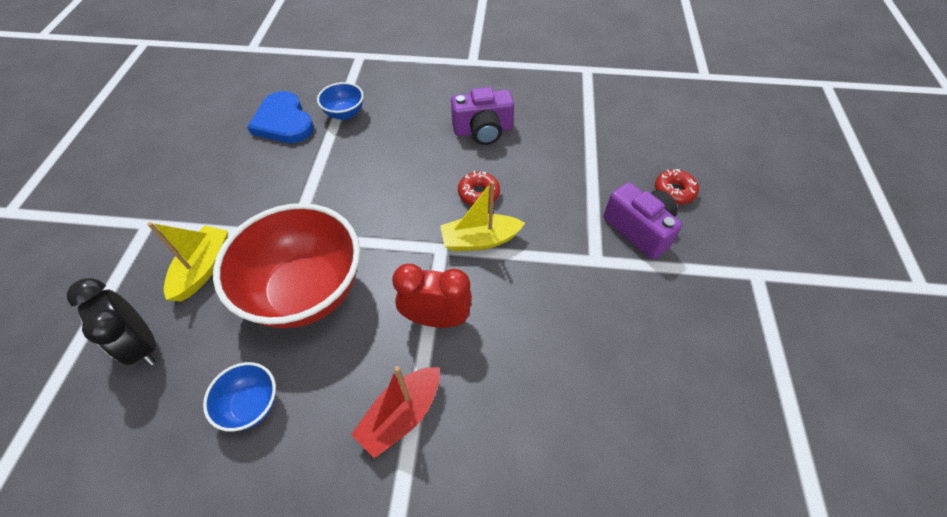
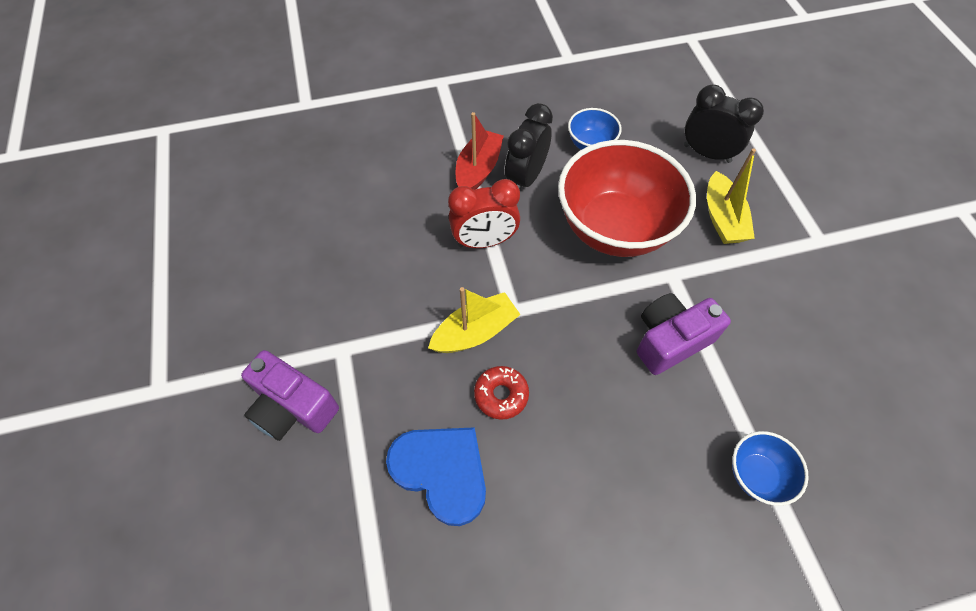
camera: 160 degrees right, 5 degrees up
blue heart [247,91,314,143] -> blue heart moved to [386,427,486,526]
purple camera [451,87,514,145] -> purple camera moved to [637,293,731,375]
red donut [655,169,699,204] -> none
none -> black clock [505,103,553,190]

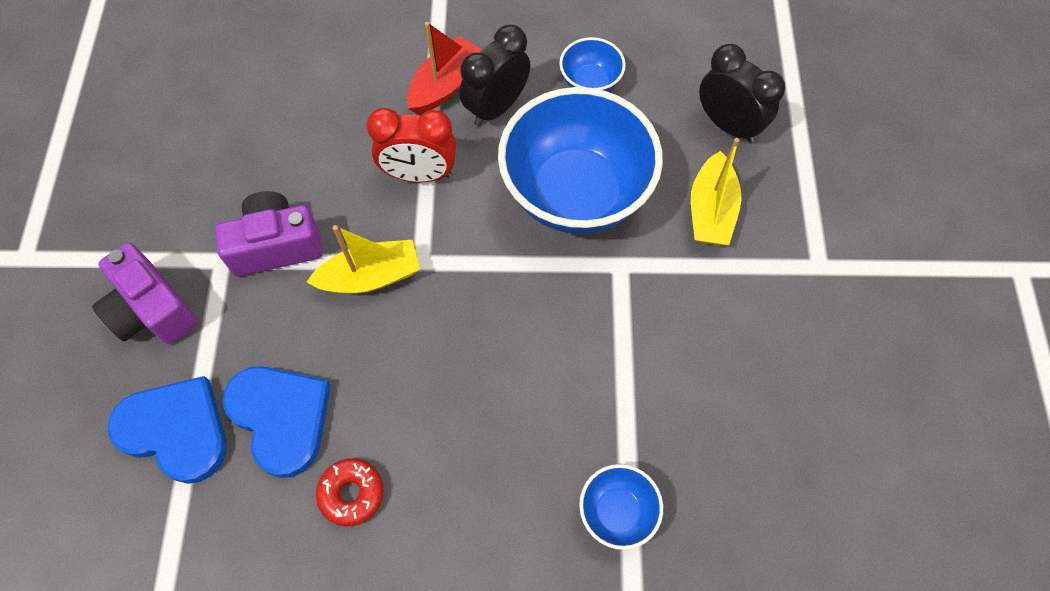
camera: 15 degrees right, 5 degrees up
red donut [474,366,529,420] -> red donut moved to [316,458,384,526]
red bowl [558,140,696,257] -> blue bowl [498,87,663,234]
purple camera [637,293,731,375] -> purple camera moved to [215,191,323,276]
none -> blue heart [108,376,227,484]

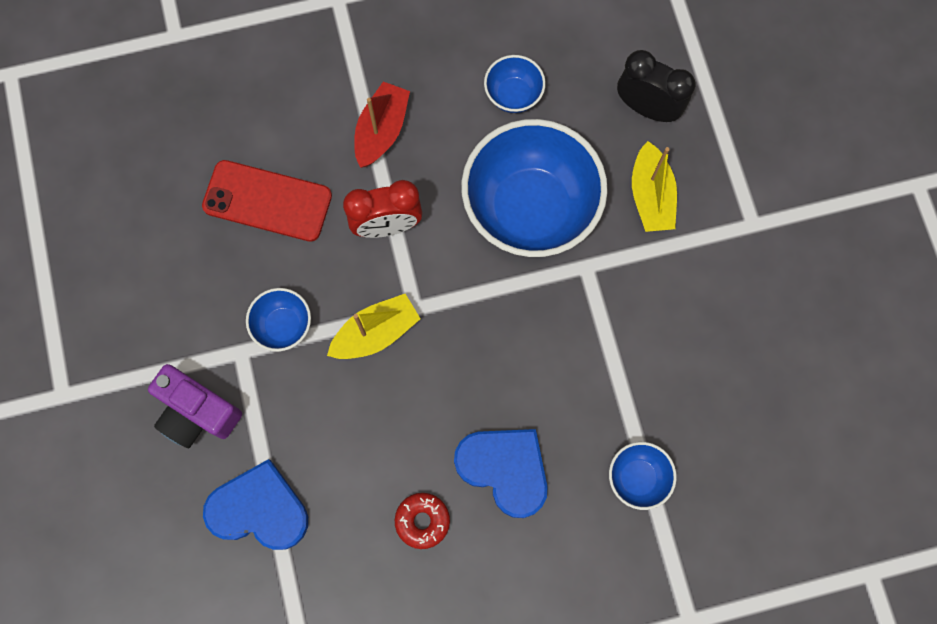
camera: 15 degrees left, 10 degrees up
purple camera [215,191,323,276] -> blue bowl [246,288,311,351]
blue heart [222,366,331,478] -> blue heart moved to [454,429,548,518]
black clock [459,25,531,126] -> none
none -> red phone [202,160,332,242]

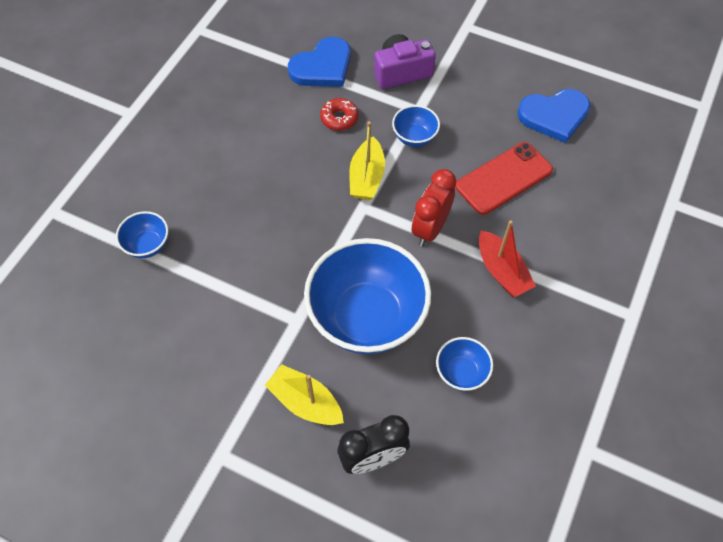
camera: 130 degrees right, 15 degrees down
red donut [395,493,450,549] -> red donut moved to [320,98,359,131]
blue heart [454,429,548,518] -> blue heart moved to [517,89,590,143]

